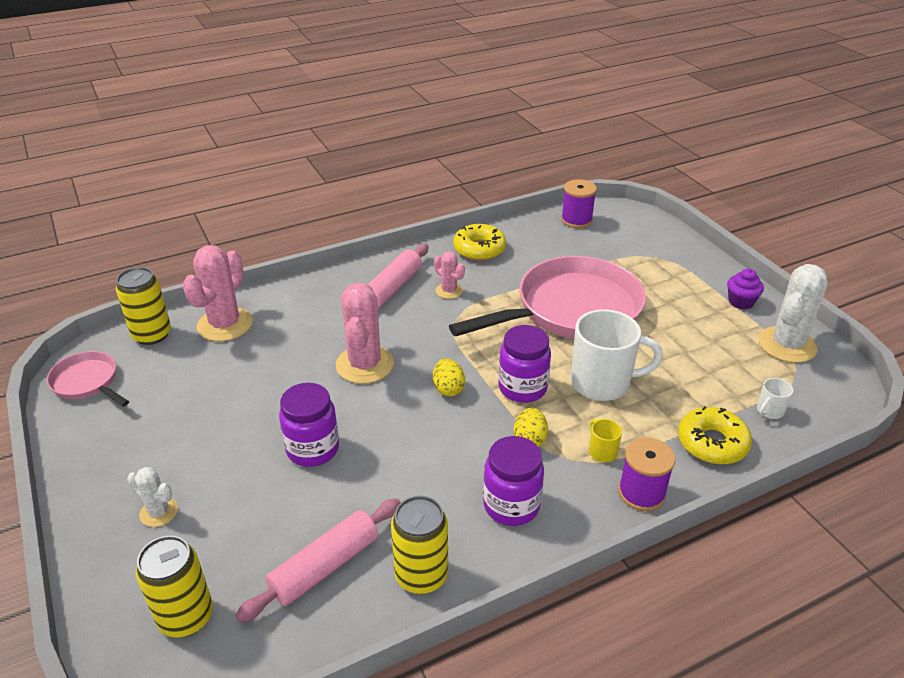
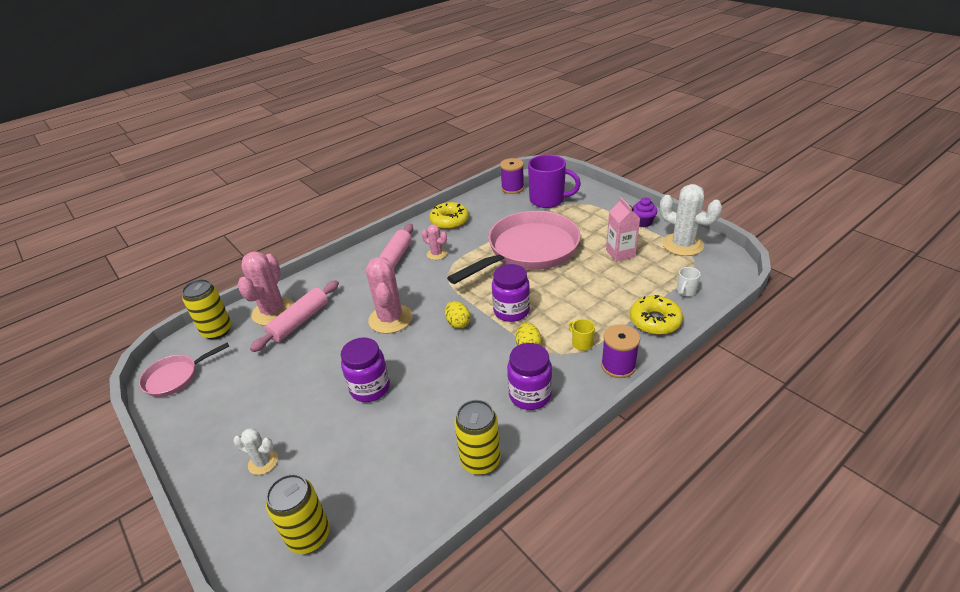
camera: 10 degrees left, 0 degrees up
pink pan [47,351,129,407] -> pink pan turned 60 degrees counterclockwise [139,343,230,397]
pink rolling pin [235,498,401,622] -> pink rolling pin moved to [250,280,339,352]
white mug [571,309,663,401] -> none
white cactus [758,264,827,363] -> white cactus turned 75 degrees counterclockwise [660,184,722,256]
none -> purple mug [528,155,581,208]
none -> pink carton [606,197,640,262]

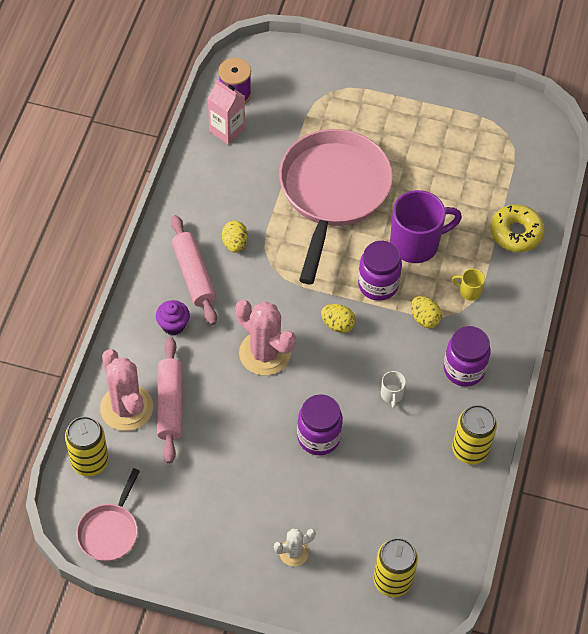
camera: 40 degrees left, 20 degrees up
pink cactus [422,224,447,260] -> yellow egg [222,220,248,253]
yellow donut [429,202,469,229] -> none
purple mug [528,155,581,208] -> purple mug moved to [390,190,462,263]
purple spool [601,324,640,378] -> none
pink carton [606,197,640,262] -> pink carton moved to [208,79,245,145]
purple cupcake [633,198,658,227] -> purple cupcake moved to [156,300,190,335]
white cactus [660,184,722,256] -> none
white mug [677,267,701,296] -> white mug moved to [381,371,406,408]

